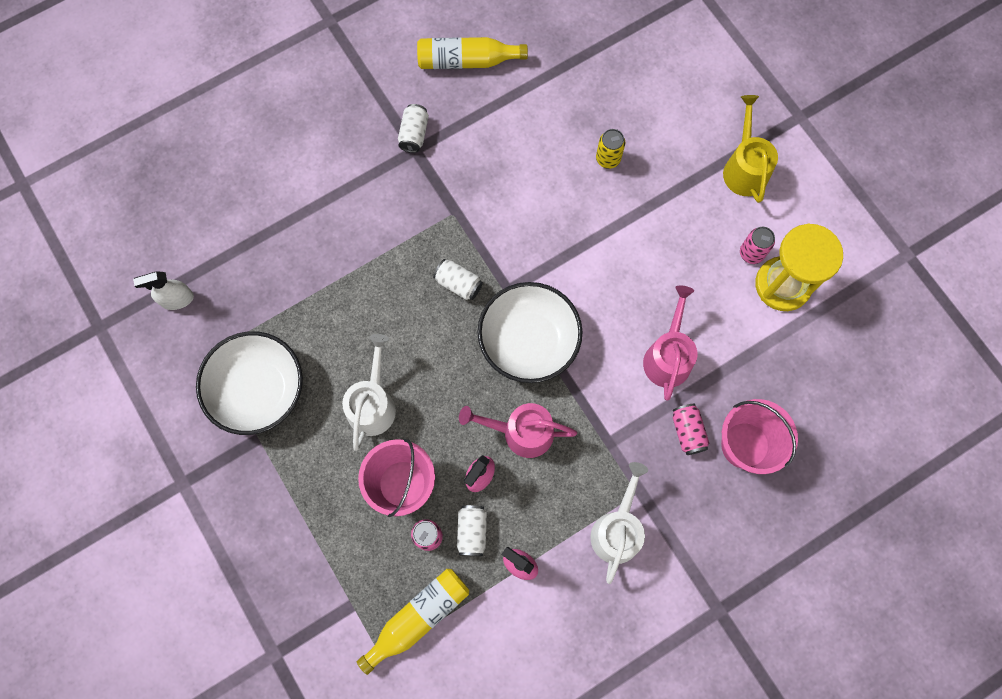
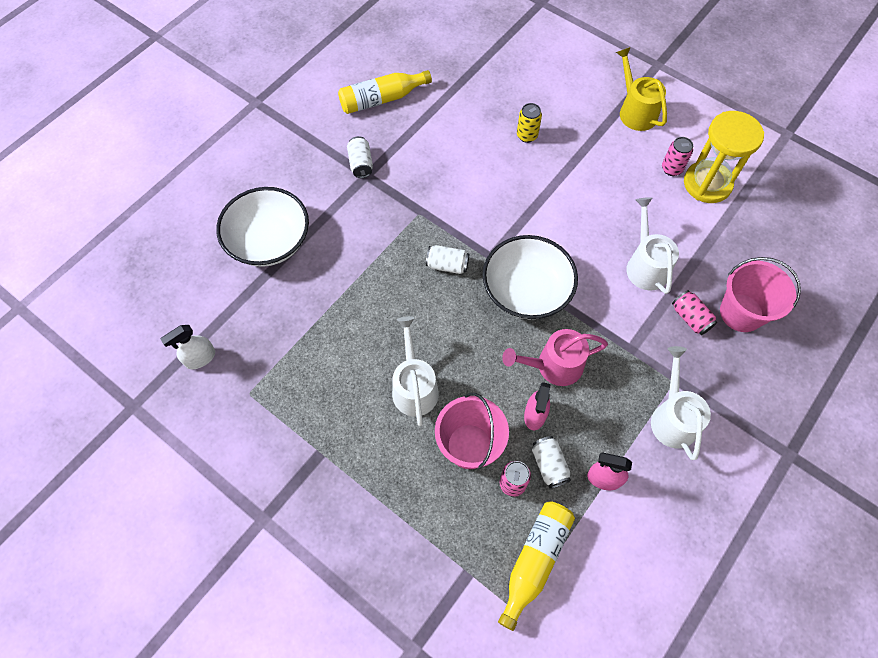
camera: 20 degrees left, 10 degrees down
white bowl [196,331,303,435] -> white bowl moved to [216,187,309,267]
pink watering can [643,285,697,400] -> white watering can [626,197,679,294]

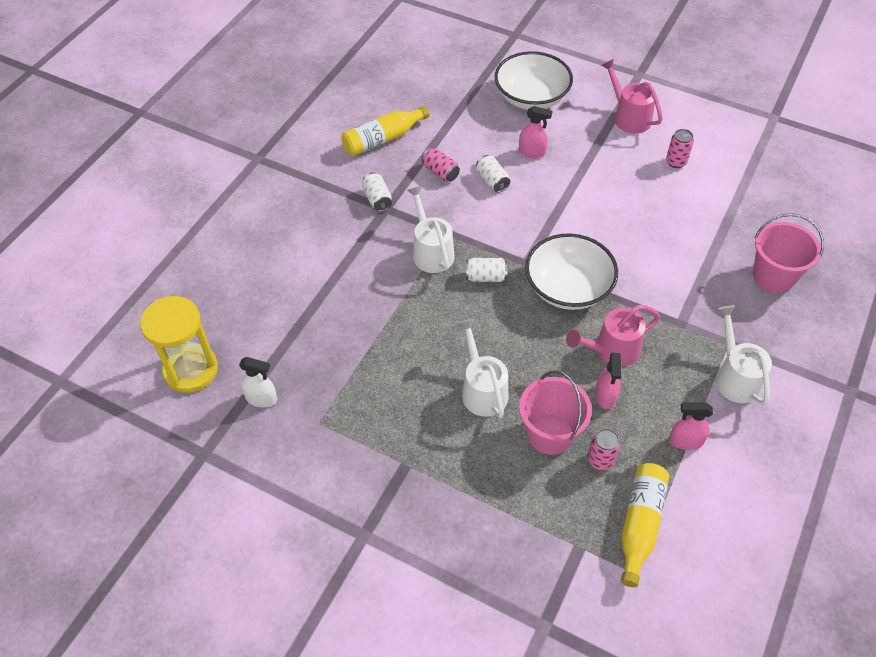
camera: 10 degrees left, 10 degrees down
white spray bottle [161,325,215,369] -> white spray bottle turned 120 degrees counterclockwise [239,357,277,407]
white bowl [216,187,309,267] -> white bowl moved to [495,51,573,110]
yellow can [517,103,542,143] -> pink spray bottle [519,106,553,158]
white can [532,436,571,488] -> white can moved to [476,155,510,193]
yellow watering can [616,47,667,131] -> pink watering can [601,59,663,134]
white watering can [626,197,679,294] -> white watering can moved to [407,186,455,273]
pink can [672,290,717,335] -> pink can moved to [421,147,460,182]
yellow hourglass [684,111,764,203] -> yellow hourglass moved to [140,296,218,393]

